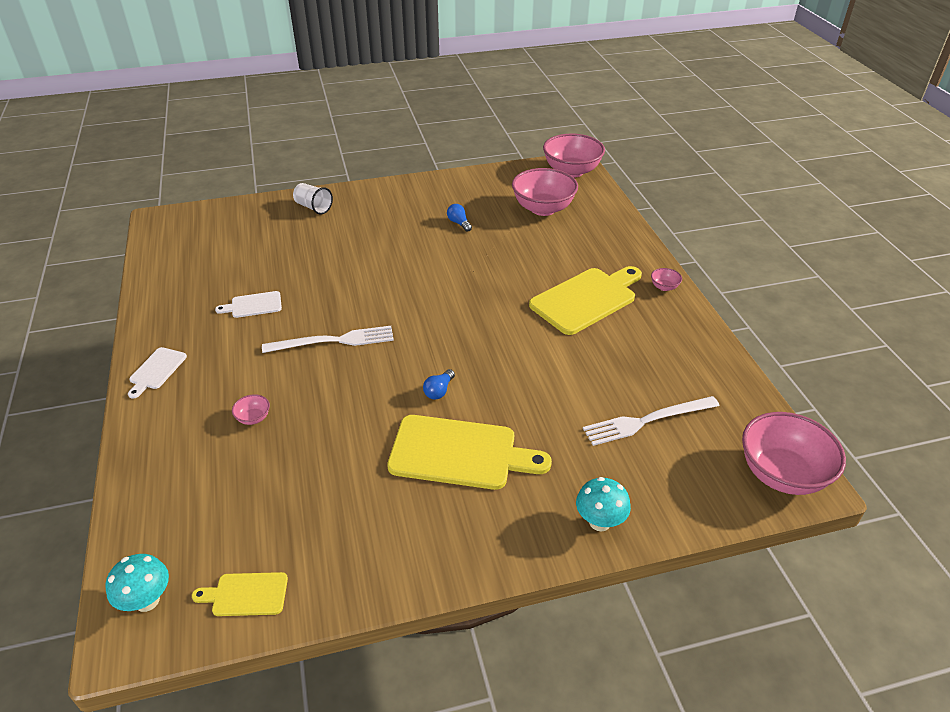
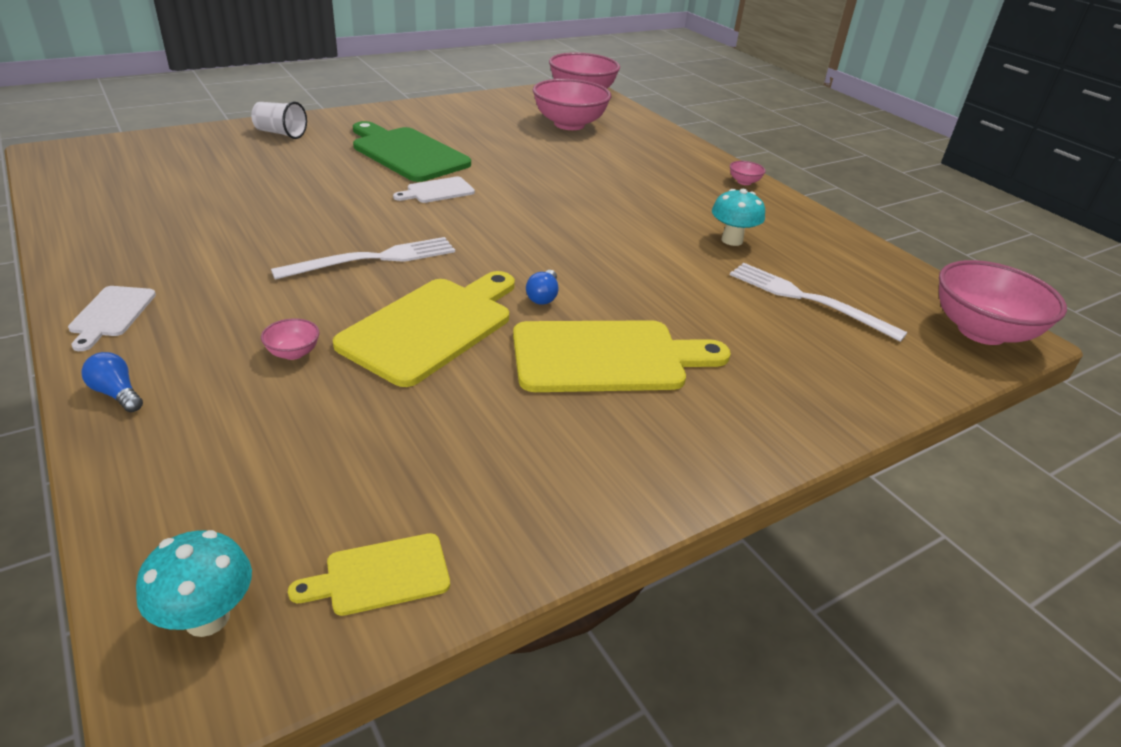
camera: 20 degrees left, 5 degrees down
white cutting board [215,291,282,318] -> white cutting board moved to [393,177,475,203]
blue light bulb [447,204,472,232] -> blue light bulb moved to [81,352,143,412]
yellow cutting board [529,266,642,335] -> yellow cutting board moved to [333,271,515,387]
turquoise mushroom [576,477,631,531] -> turquoise mushroom moved to [712,188,765,246]
white fork [583,396,720,446] -> white fork turned 75 degrees clockwise [730,263,907,342]
none -> green cutting board [353,121,471,182]

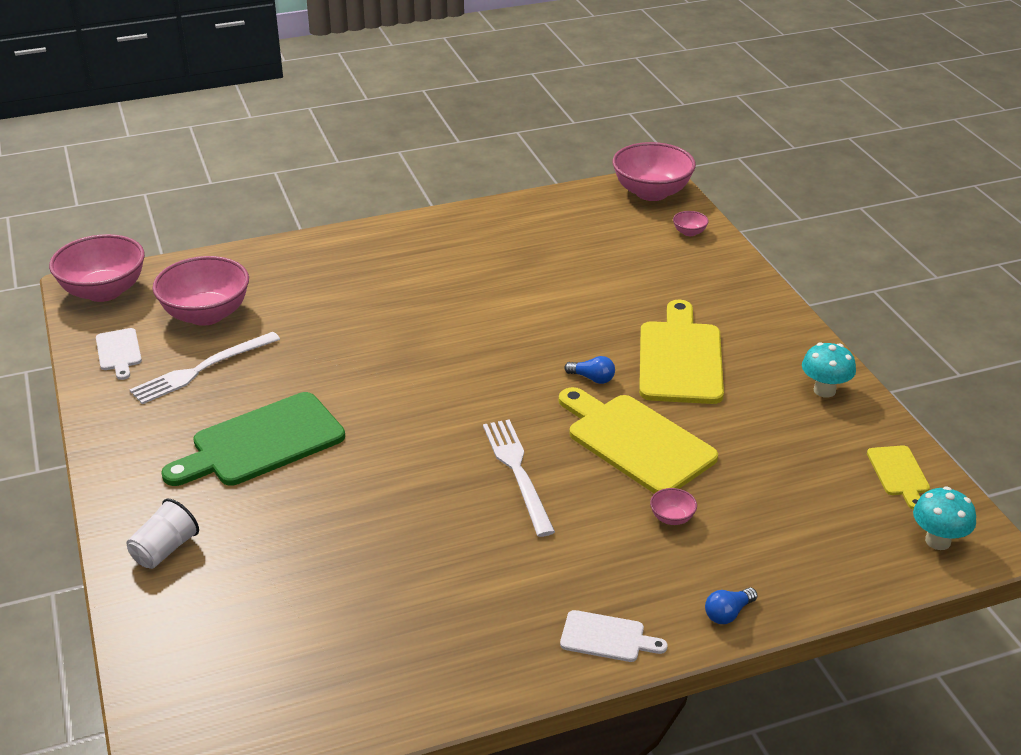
camera: 75 degrees left, 0 degrees up
white cutting board [393,177,475,203] -> white cutting board moved to [96,328,142,380]
turquoise mushroom [712,188,765,246] -> turquoise mushroom moved to [802,342,856,398]
pink bowl [730,161,766,185] -> pink bowl moved to [673,211,709,236]
white fork [730,263,907,342] -> white fork moved to [129,332,280,404]

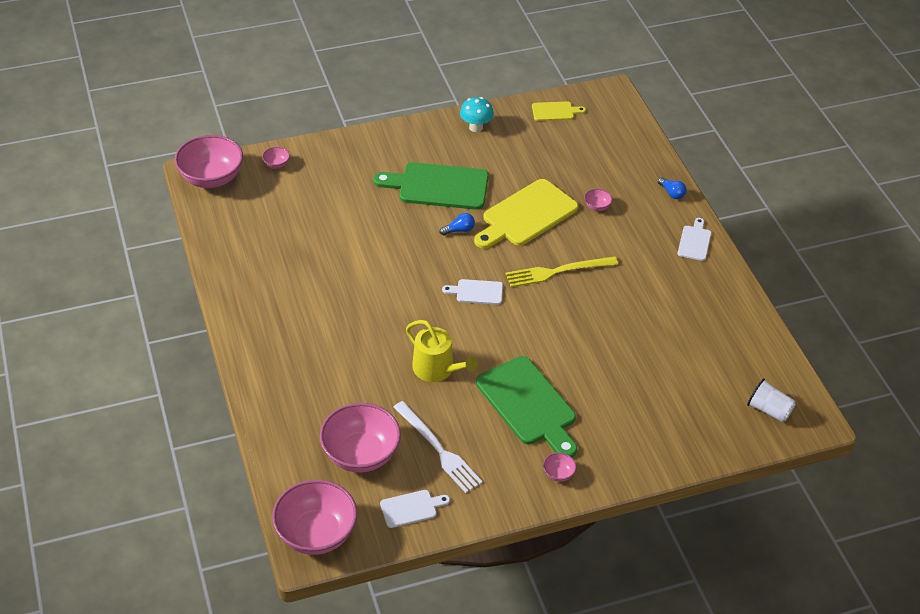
camera: 90 degrees left, 10 degrees up
white cup [127,499,199,569] -> white cup moved to [747,378,796,422]
white fork [483,419,555,537] -> yellow fork [506,256,618,287]
blue light bulb [564,356,615,384] -> blue light bulb turned 45 degrees clockwise [440,213,475,235]
yellow cutting board [639,300,724,404] -> green cutting board [373,162,489,210]
turquoise mushroom [913,486,976,550] -> none
none -> yellow watering can [406,320,478,382]
none -> white cutting board [442,279,503,305]
none -> pink bowl [543,453,576,482]

